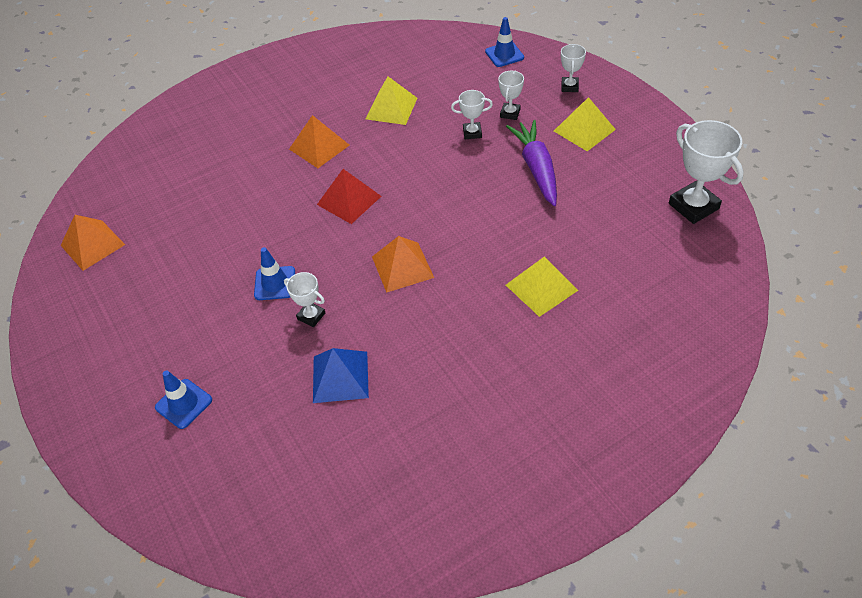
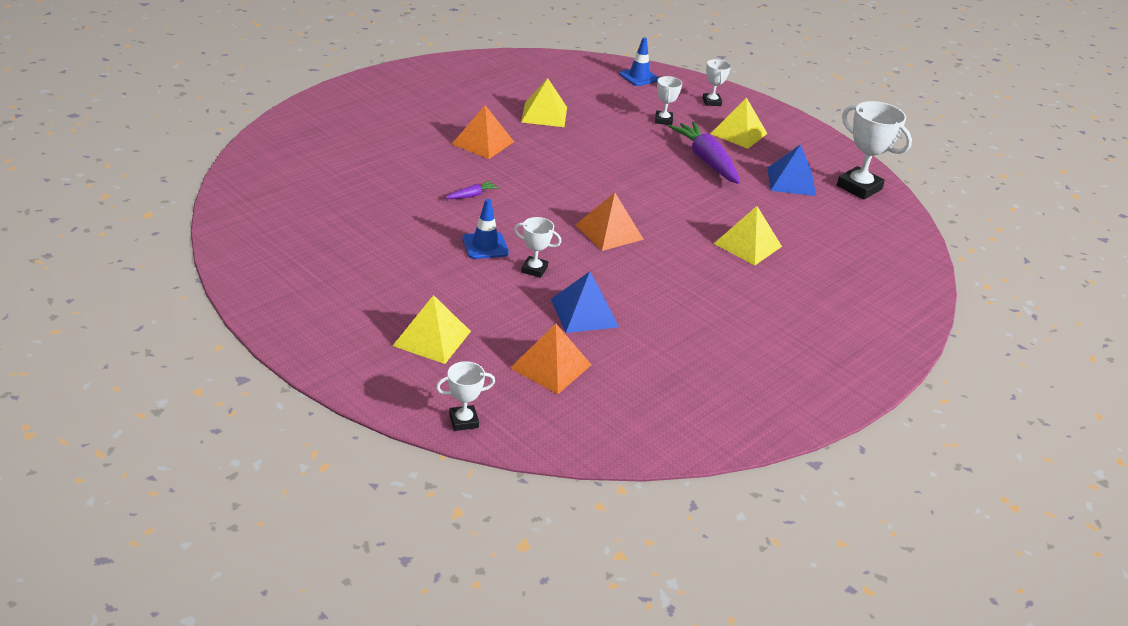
camera: 20 degrees left, 15 degrees down
orange pyramid [60,215,125,271] -> orange pyramid moved to [510,324,591,394]
blue traffic cone [155,370,212,429] -> yellow pyramid [393,295,471,364]
red pyramid [317,169,381,224] -> none
white trophy [451,90,493,139] -> white trophy moved to [436,361,495,431]
none -> purple carrot [445,181,499,199]
none -> blue pyramid [768,144,816,196]

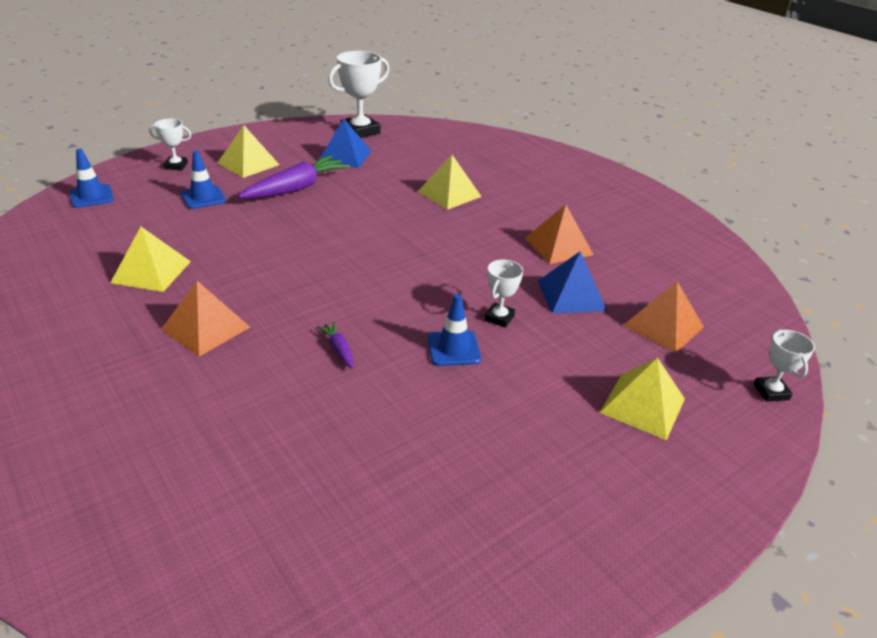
camera: 80 degrees left, 0 degrees up
orange pyramid [576,193,644,251] -> orange pyramid moved to [524,205,594,264]
white trophy [655,76,682,125] -> blue traffic cone [181,150,226,209]
purple carrot [668,122,740,184] -> purple carrot turned 150 degrees clockwise [238,155,350,199]

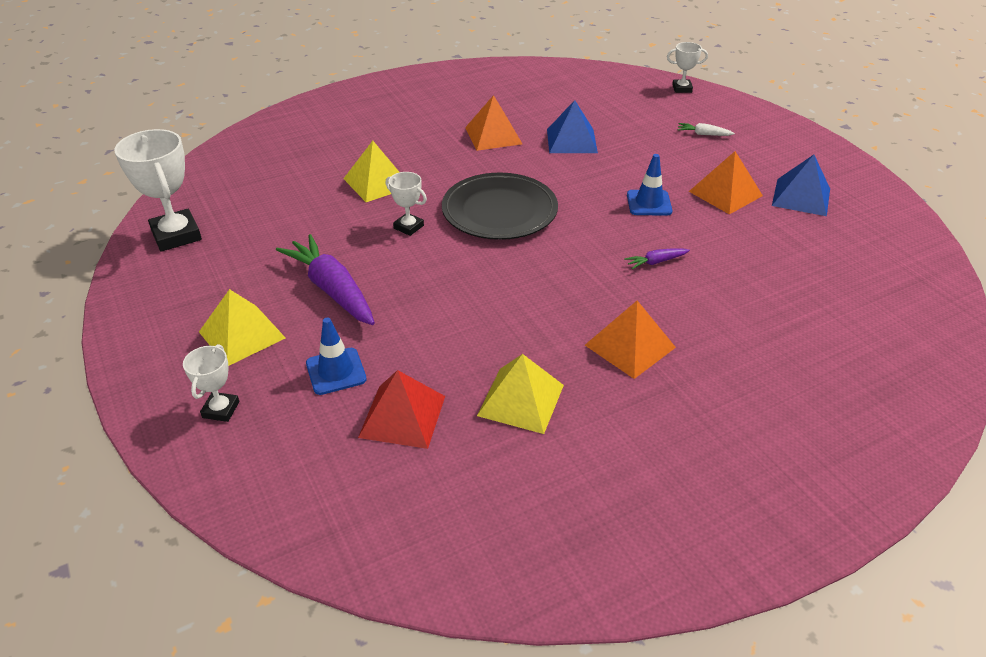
camera: 80 degrees left, 5 degrees up
blue traffic cone [70,149,114,208] -> none
blue pyramid [320,119,371,168] -> blue pyramid moved to [772,155,830,216]
white trophy [484,260,523,328] -> white trophy moved to [386,172,427,236]
yellow pyramid [600,358,685,440] -> white carrot [678,123,735,136]
orange pyramid [623,282,704,353] -> orange pyramid moved to [689,151,763,214]
none -> red pyramid [358,370,445,449]
none -> black plate [442,173,558,240]

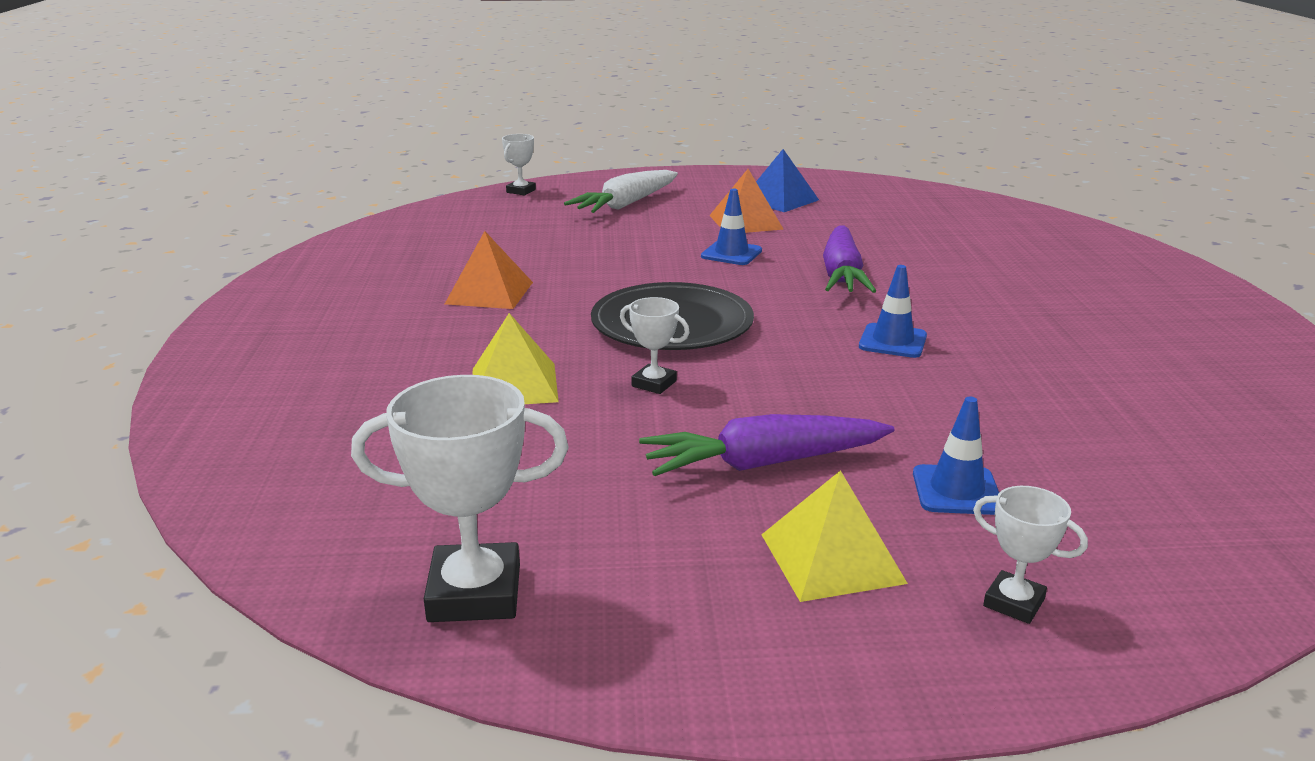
camera: 65 degrees left, 15 degrees down
red pyramid [358,370,445,449] -> none
white trophy [386,172,427,236] -> white trophy turned 60 degrees clockwise [620,297,690,394]
yellow pyramid [477,354,564,434] -> none
blue pyramid [547,100,598,153] -> none
orange pyramid [585,301,676,379] -> none
purple carrot [624,248,690,269] -> purple carrot [823,225,876,293], size x2.25
white carrot [678,123,735,136] -> white carrot [564,170,678,213], size x2.25
none -> blue traffic cone [859,265,927,358]

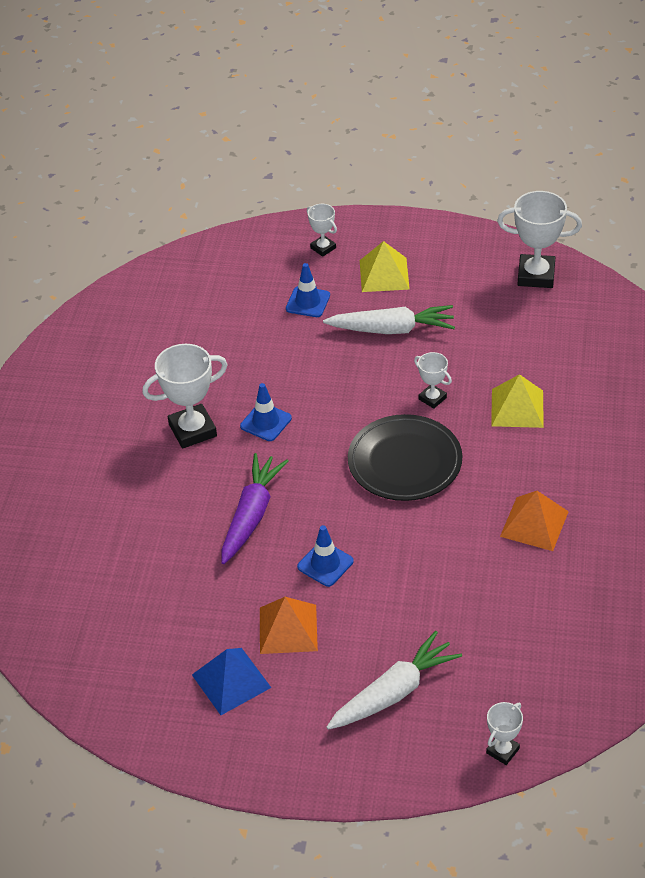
camera: 165 degrees left, 20 degrees up
purple carrot [639,414,894,476] -> white carrot [323,305,455,334]
none -> white trophy [142,344,227,449]

